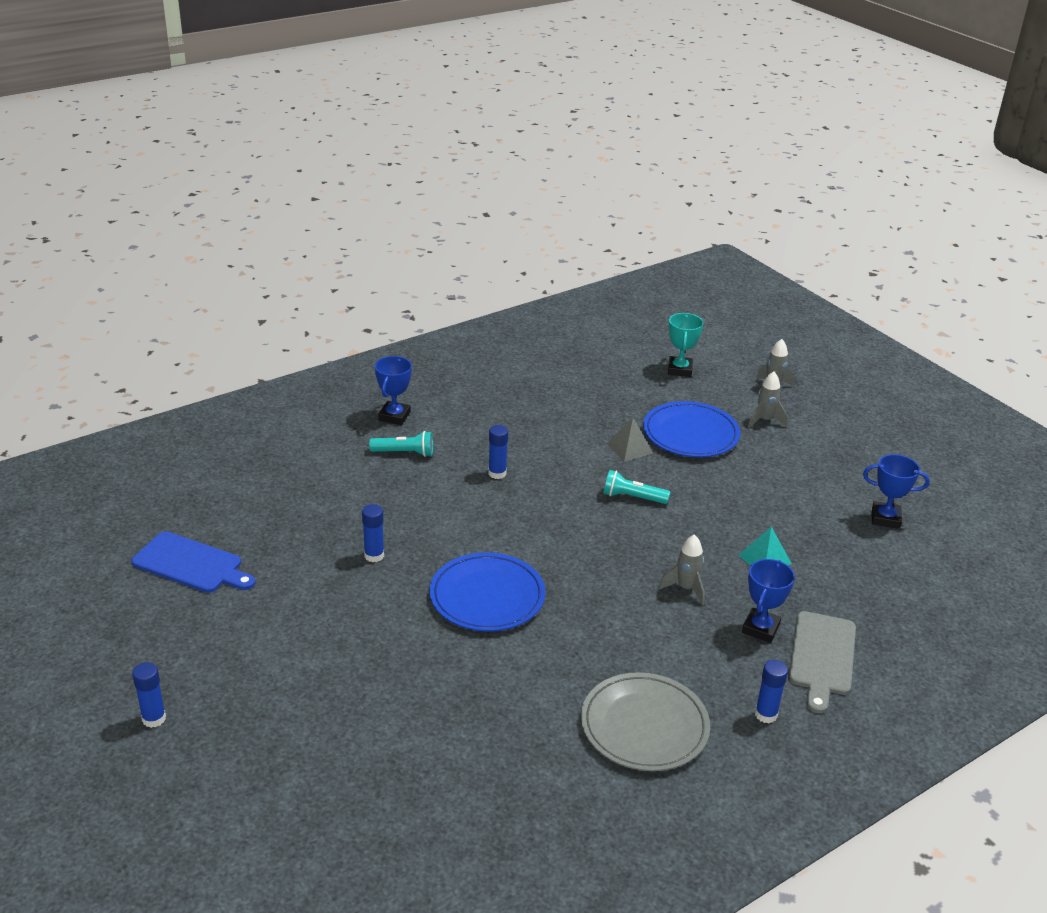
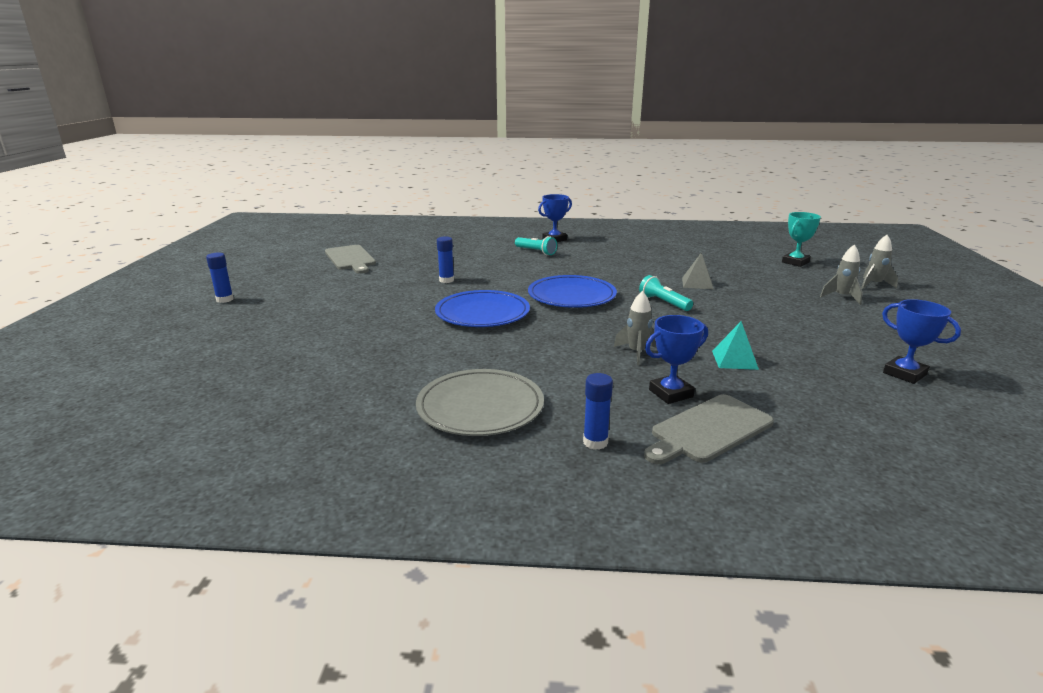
camera: 40 degrees right, 10 degrees down
blue cutting board [131,531,255,593] -> grey cutting board [325,245,376,274]
blue glue stick [488,425,508,479] -> none
blue plate [643,401,740,457] -> blue plate moved to [528,275,617,308]

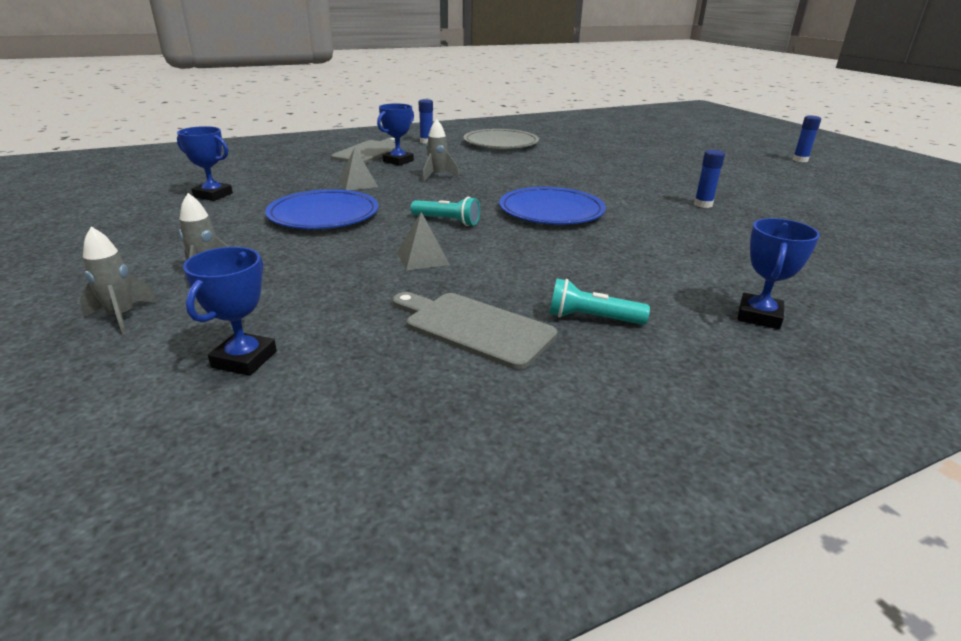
camera: 150 degrees right, 5 degrees up
grey cutting board [325,245,376,274] -> grey cutting board moved to [393,292,558,370]
blue plate [435,290,530,327] -> blue plate moved to [265,189,379,229]
turquoise flashlight [515,236,557,255] -> turquoise flashlight moved to [549,279,650,325]
turquoise pyramid [712,321,759,370] -> grey pyramid [339,147,378,190]
turquoise trophy [782,212,821,267] -> blue trophy [183,247,277,376]

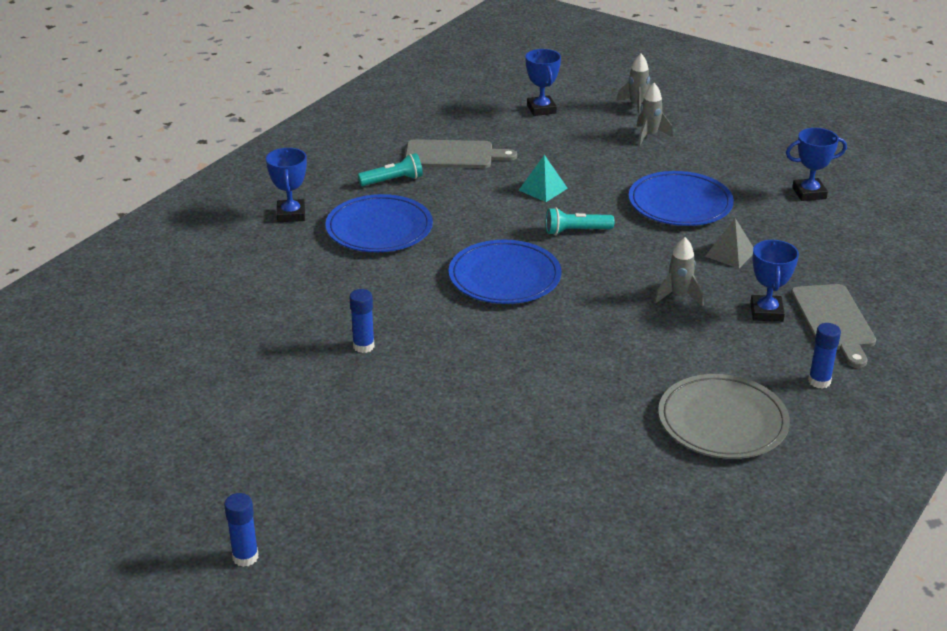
camera: 150 degrees right, 5 degrees up
grey pyramid [397,212,450,270] -> turquoise pyramid [519,155,568,202]
none -> blue plate [326,194,433,252]

